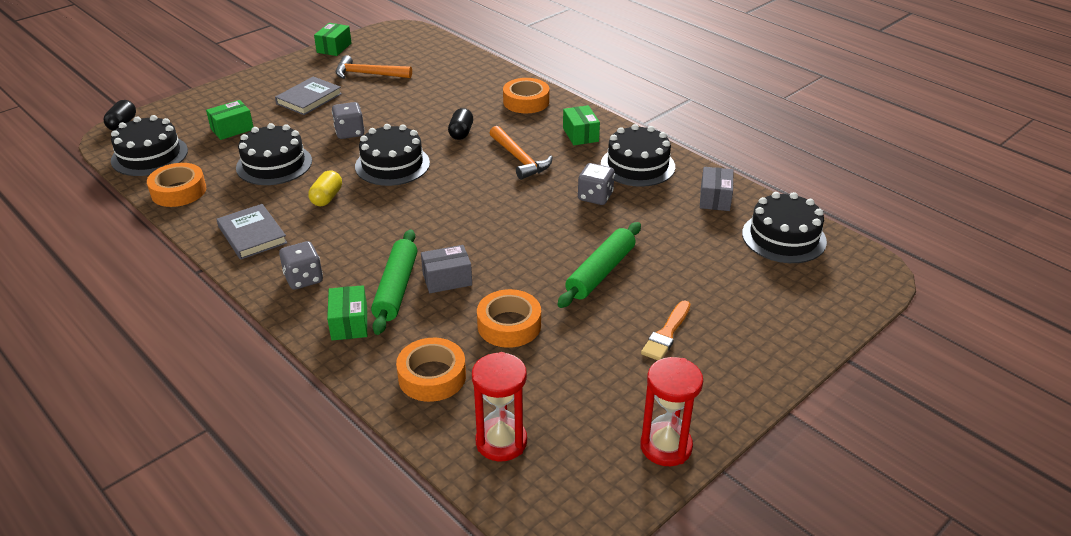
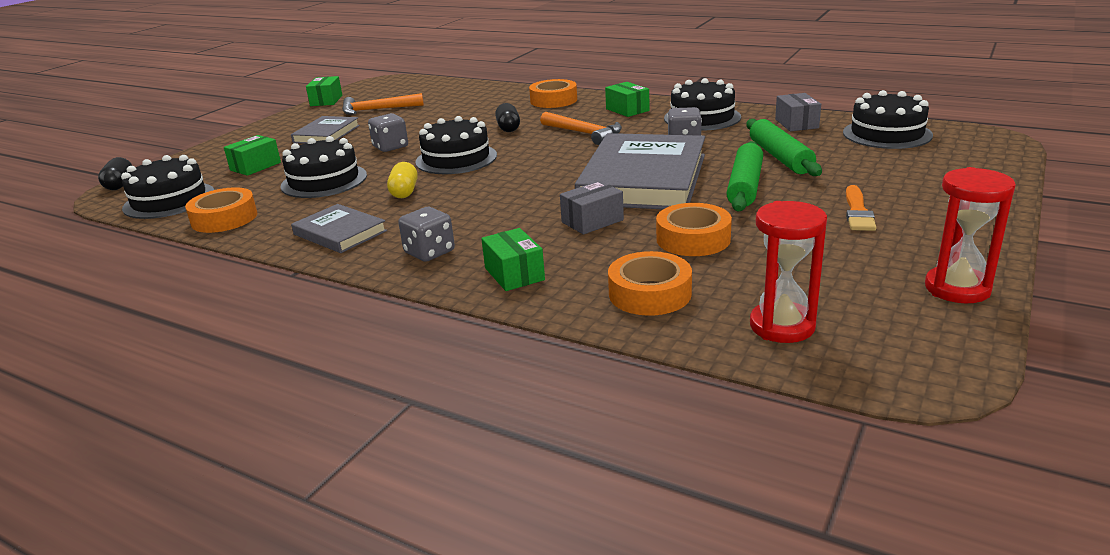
camera: 15 degrees left, 10 degrees down
green rolling pin [371,229,417,335] -> green rolling pin moved to [746,119,822,176]
none -> grey book [575,133,705,209]

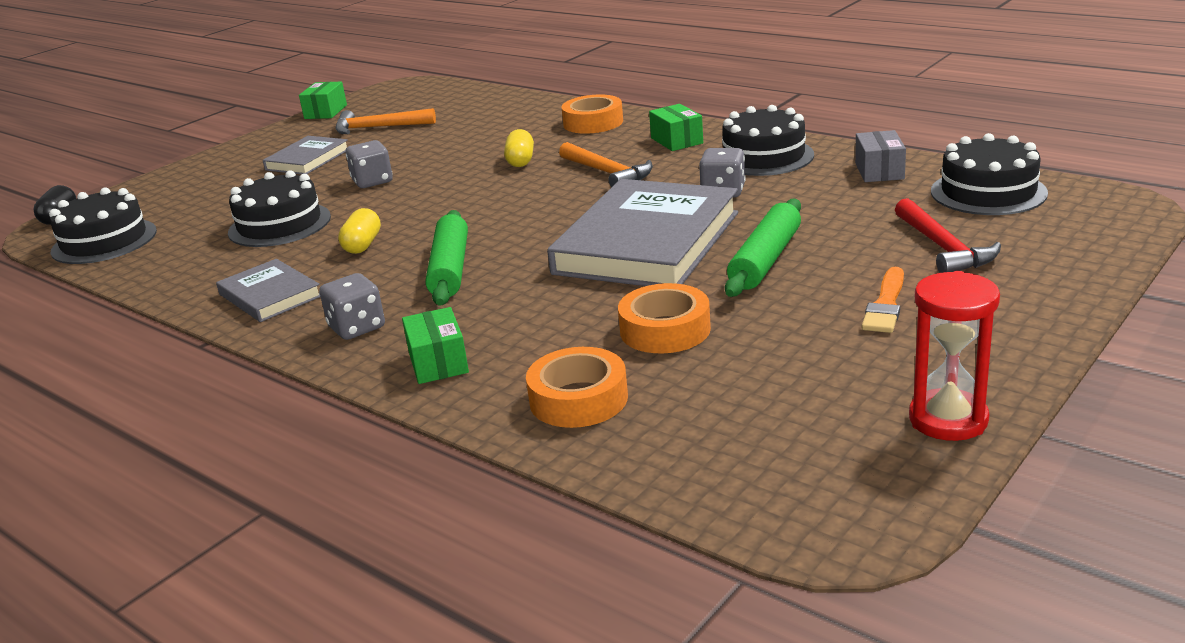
camera: 10 degrees right, 0 degrees up
orange tape [185,187,257,233] -> none
green box [224,135,281,176] -> none
black cake [415,116,497,174] -> none
black capsule [495,103,520,132] -> yellow capsule [504,129,534,167]
grey box [560,181,624,235] -> none
green rolling pin [746,119,822,176] -> green rolling pin moved to [425,210,468,306]
red hourglass [750,201,827,343] -> none
none -> red hammer [895,198,1001,273]

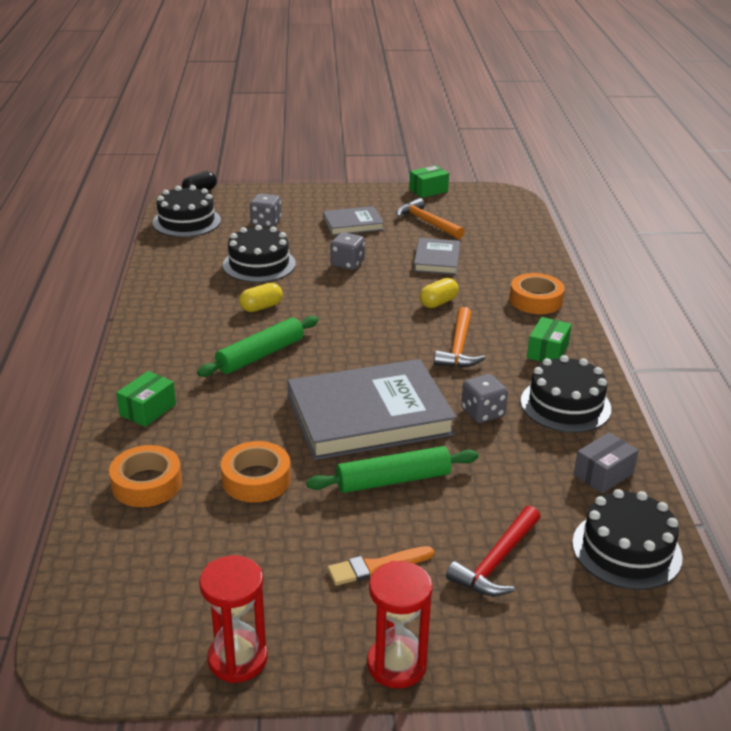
camera: 45 degrees right, 5 degrees up
grey book [216,259,320,322] -> grey book moved to [413,238,460,275]
grey dice [319,273,385,340] -> grey dice moved to [250,193,281,228]
none -> red hourglass [367,561,433,689]

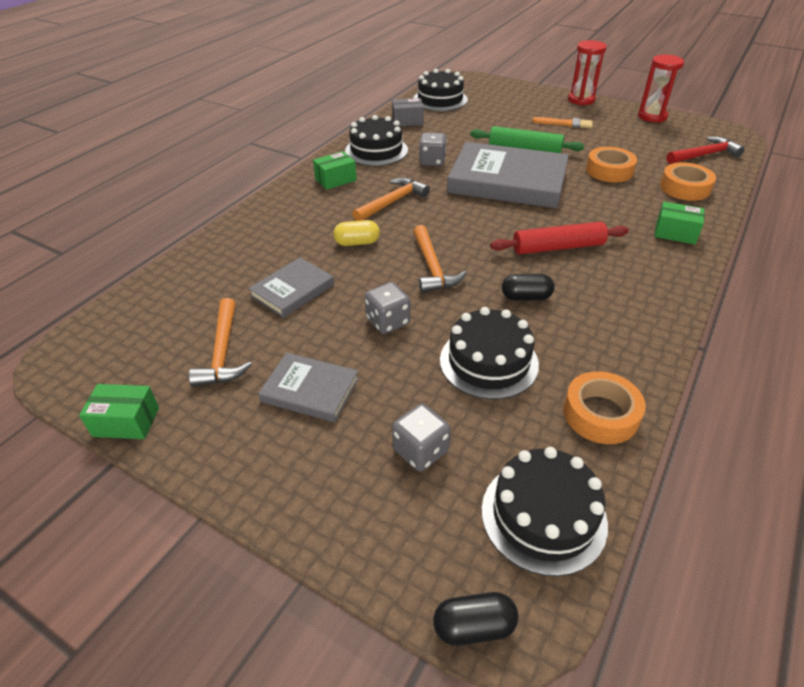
camera: 145 degrees left, 10 degrees up
green box [116,371,176,427] -> green box turned 45 degrees clockwise [654,202,704,244]
green rolling pin [197,316,318,377] -> red rolling pin [490,222,629,254]
yellow capsule [239,283,283,312] -> black capsule [502,274,555,301]
red hammer [446,506,540,596] -> red hammer moved to [666,137,745,164]
orange tape [510,273,565,314] -> orange tape moved to [563,371,646,444]
none -> orange hammer [413,225,467,293]

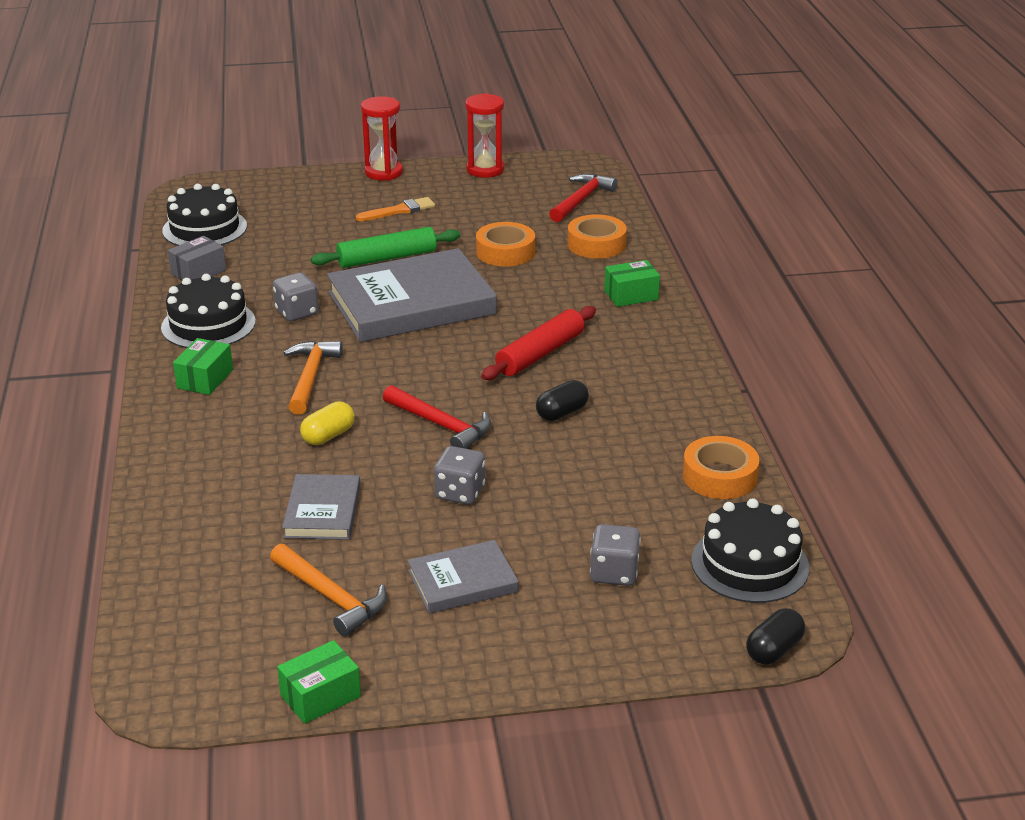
camera: 40 degrees left, 10 degrees down
orange hammer [413,225,467,293] -> red hammer [383,385,491,449]
black cake [440,307,539,399] -> none

